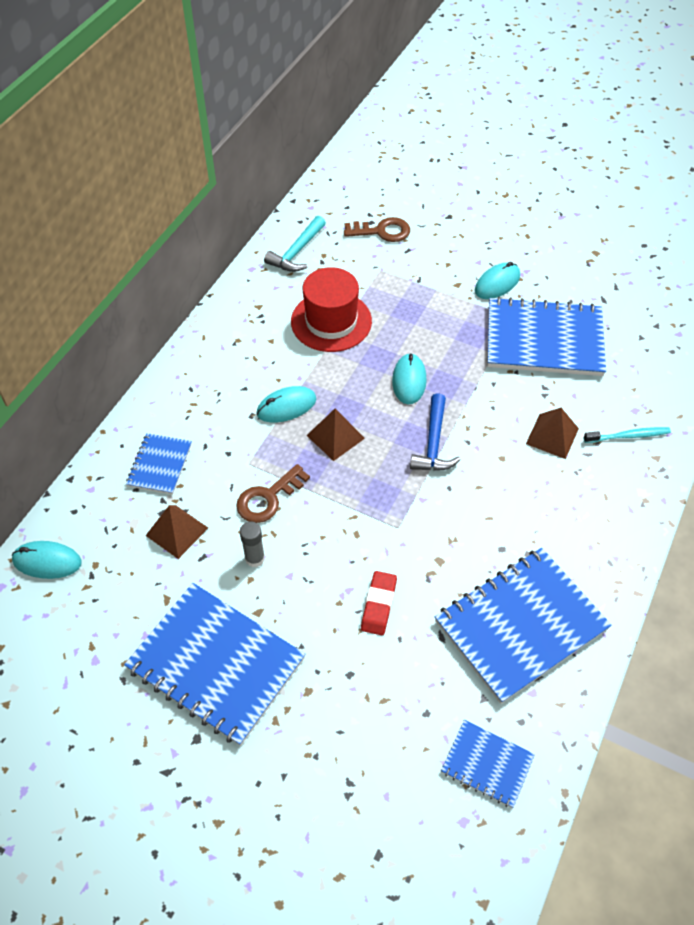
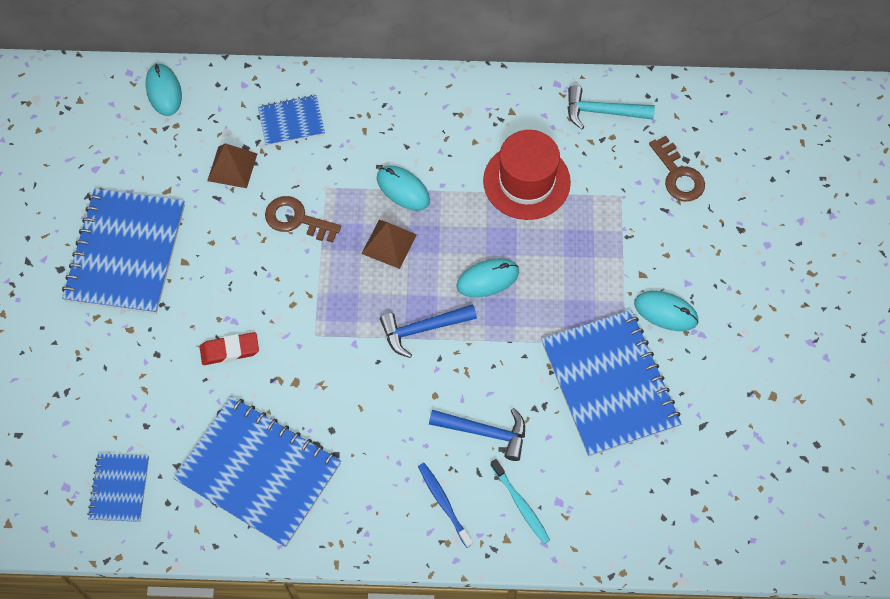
camera: 65 degrees right, 10 degrees up
grey glue stick [240,521,265,567] -> none
brown pyramid [526,408,579,459] -> blue hammer [429,408,525,461]
none -> blue toothbrush [418,463,473,548]

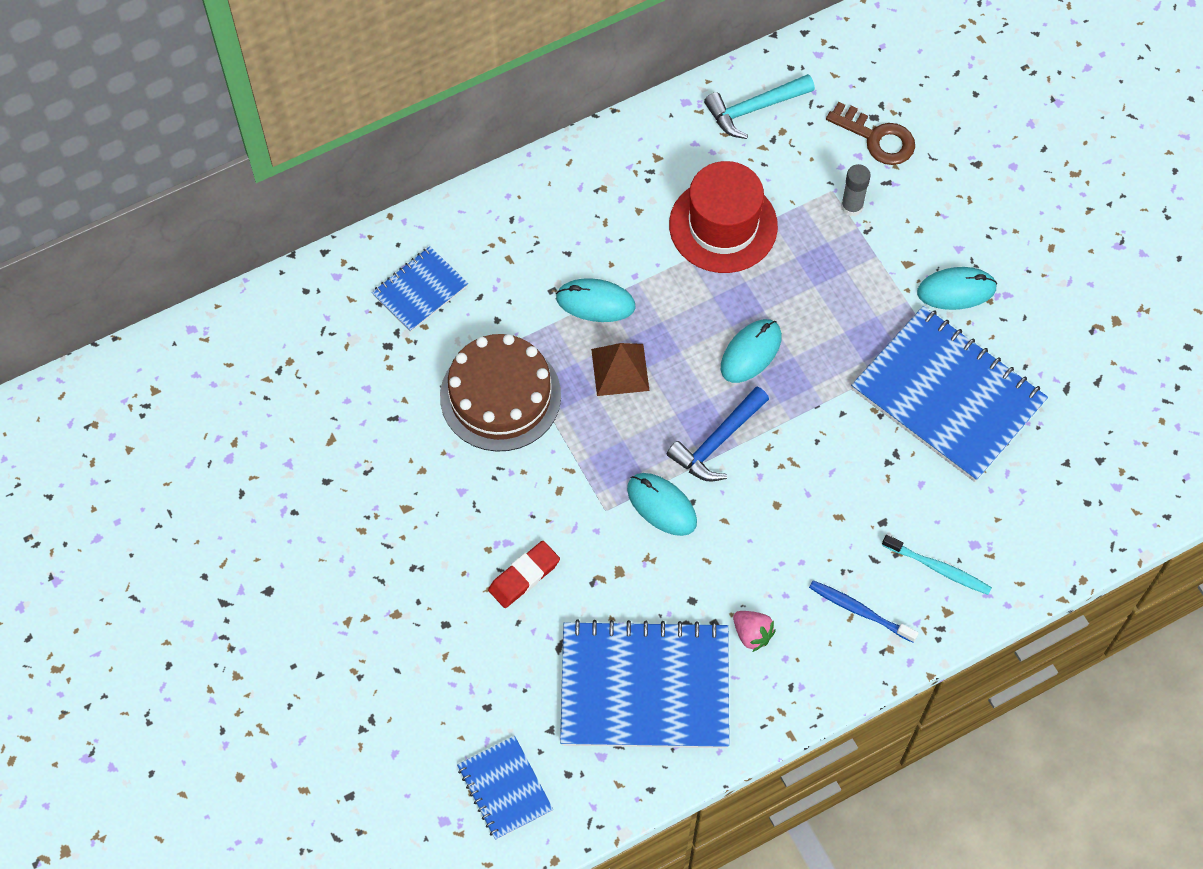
camera: 30 degrees left, 0 degrees up
blue notebook [62,189,185,314] -> none
turquoise mouse [146,63,182,116] -> turquoise mouse moved to [627,473,697,536]
brown pyramid [207,143,257,188] -> none
brown key [265,196,341,243] -> brown cake [440,334,561,452]
blue hammer [429,408,525,461] -> none
none -> pink strawberry [733,611,776,652]
none -> grey glue stick [841,164,871,216]

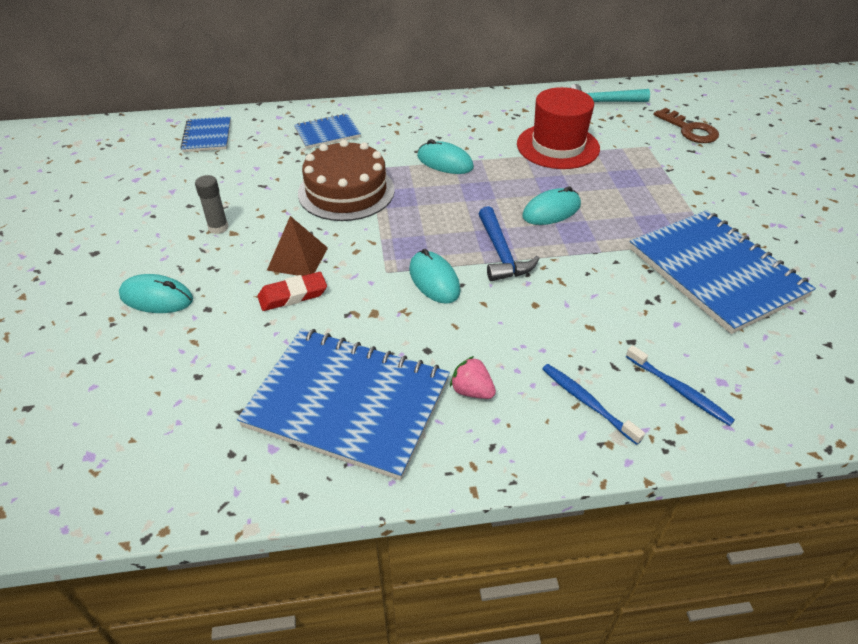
camera: 20 degrees right, 20 degrees down
blue notebook [457,736,553,840] -> blue notebook moved to [180,116,231,152]
brown pyramid [591,343,650,396] -> brown pyramid moved to [267,216,328,276]
blue hammer [667,387,769,481] -> blue hammer turned 75 degrees counterclockwise [479,206,540,281]
pink strawberry [733,611,776,652] -> pink strawberry turned 150 degrees clockwise [450,356,496,399]
grey glue stick [841,164,871,216] -> grey glue stick moved to [195,175,229,234]
turquoise toothbrush [882,535,992,595] -> blue toothbrush [626,345,735,426]
turquoise mouse [917,267,997,310] -> turquoise mouse moved to [119,274,193,313]

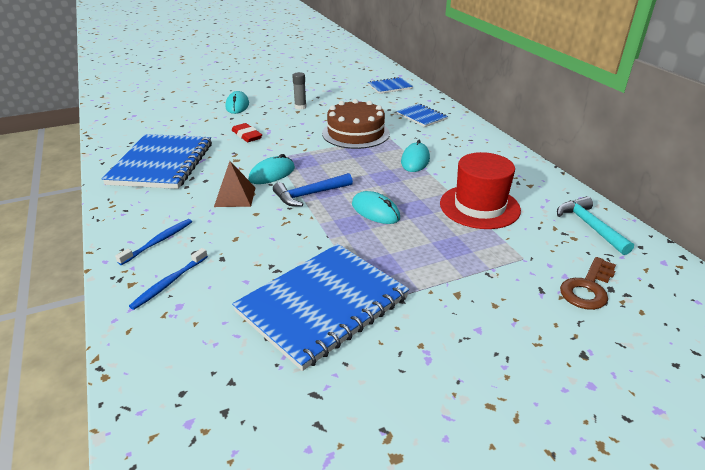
camera: 75 degrees right, 10 degrees down
brown pyramid [267,216,328,276] -> brown pyramid moved to [214,161,255,207]
pink strawberry [450,356,496,399] -> none

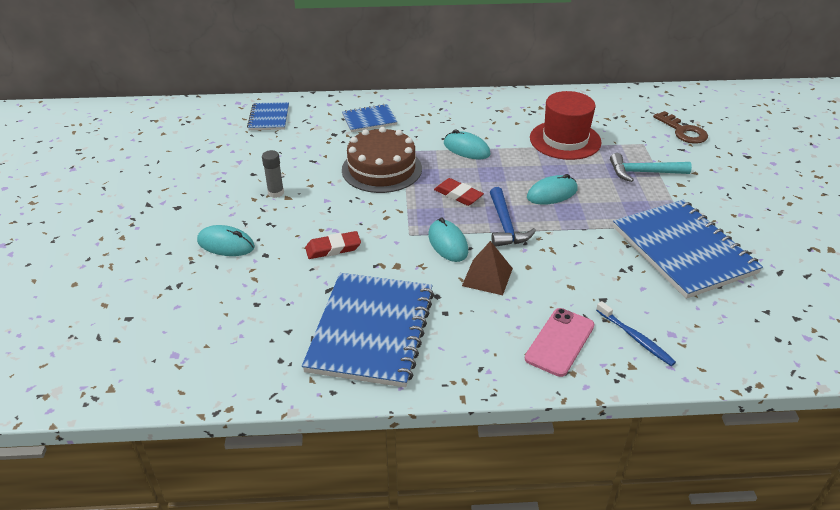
camera: 70 degrees left, 5 degrees up
blue notebook [102,134,212,189] -> blue notebook turned 75 degrees clockwise [302,273,434,388]
blue toothbrush [115,219,192,265] -> pink phone [525,308,594,377]
turquoise hammer [557,196,634,255] -> turquoise hammer moved to [610,153,692,182]
none -> red eraser [434,178,484,206]

